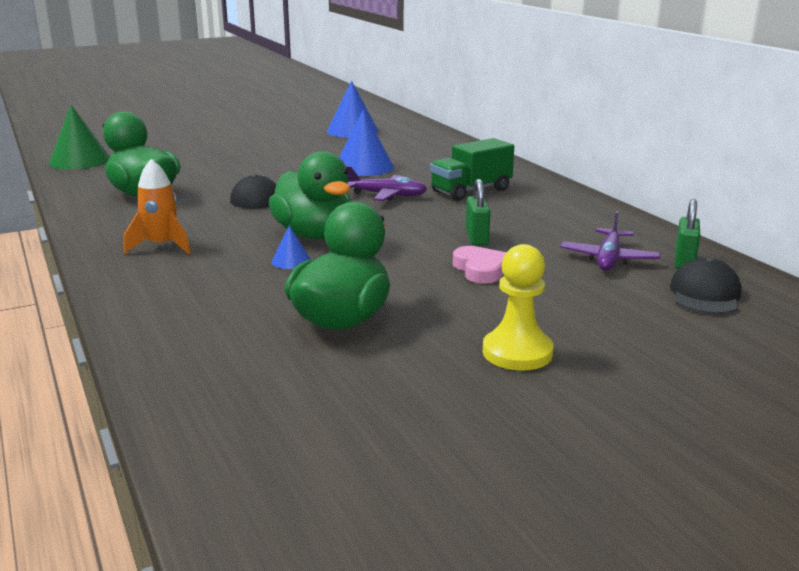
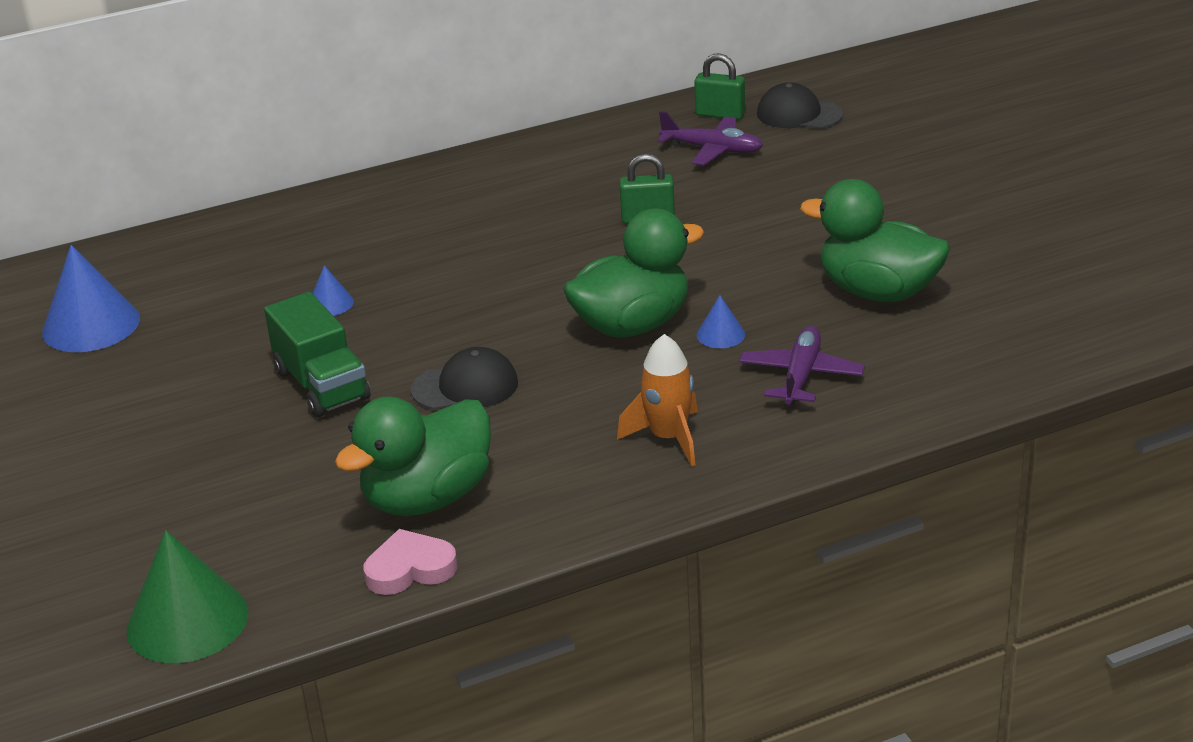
camera: 85 degrees left, 10 degrees up
blue cone [339,110,394,176] -> blue cone [312,265,354,316], size x0.48
purple plane [346,166,427,201] -> purple plane moved to [739,326,865,405]
green truck [430,138,514,201] -> green truck moved to [264,292,371,417]
pink heart [453,246,507,284] -> pink heart moved to [363,529,457,595]
yellow pawn [483,244,554,371] -> none

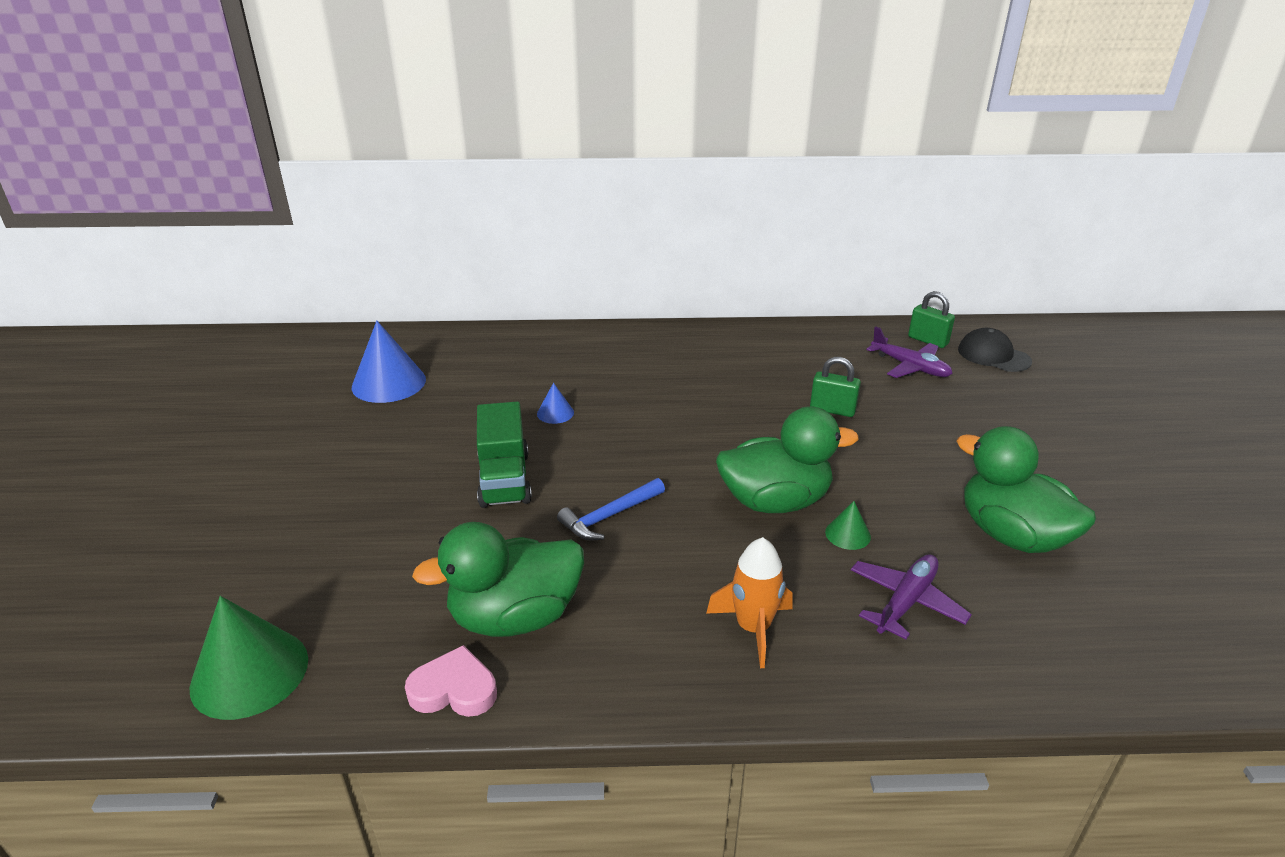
camera: 20 degrees right, 0 degrees up
black cap [411,347,518,410] -> blue hammer [557,478,665,541]
blue cone [696,295,745,348] -> green cone [825,501,871,550]

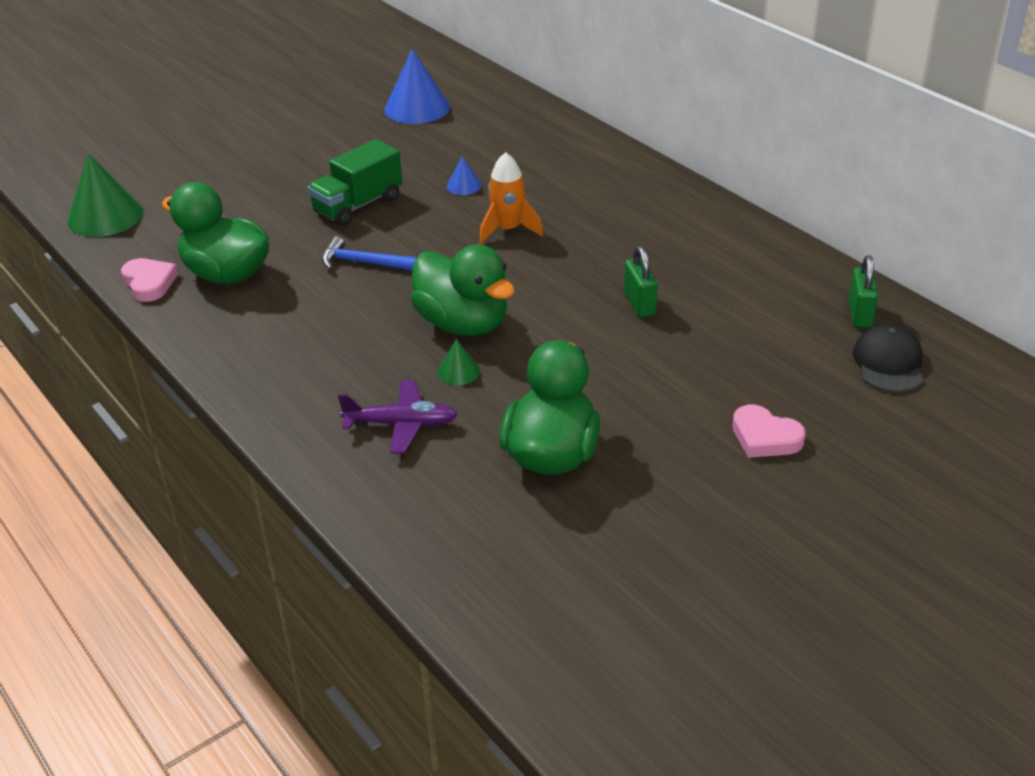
camera: 55 degrees right, 5 degrees up
orange rocket [706,537,792,668] -> orange rocket moved to [479,152,543,244]
purple plane [866,326,953,378] -> none
none -> pink heart [732,405,806,458]

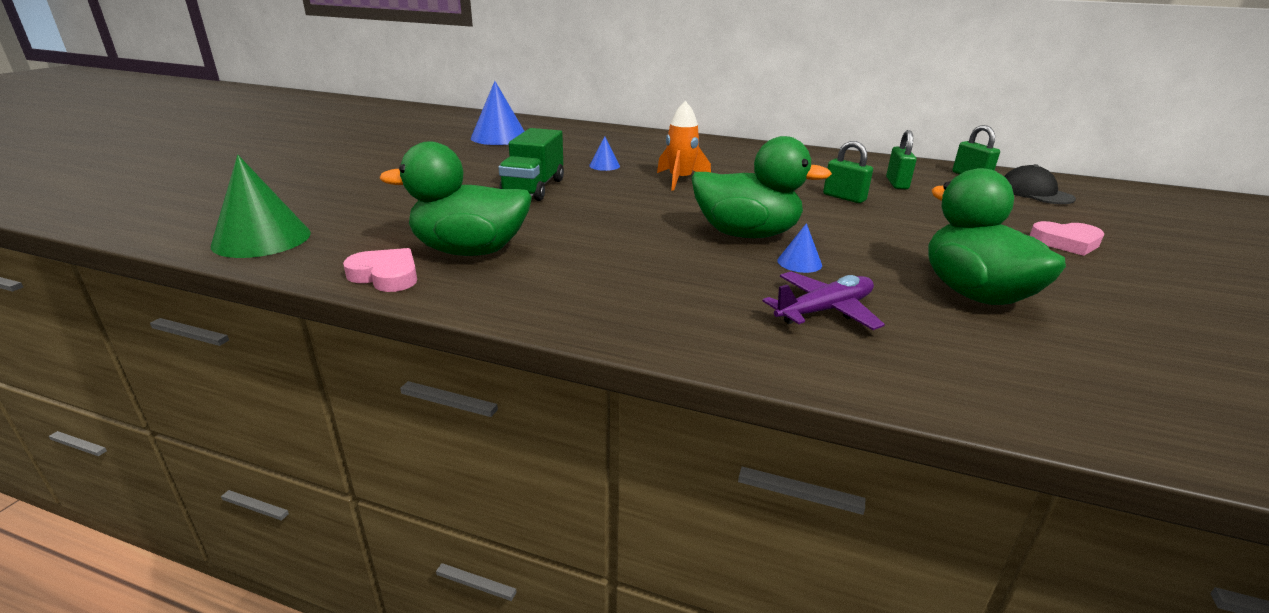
camera: 35 degrees left, 10 degrees down
blue hammer [322,236,417,271] -> none
green cone [437,339,480,385] -> blue cone [777,223,822,273]
none -> green padlock [886,130,917,189]

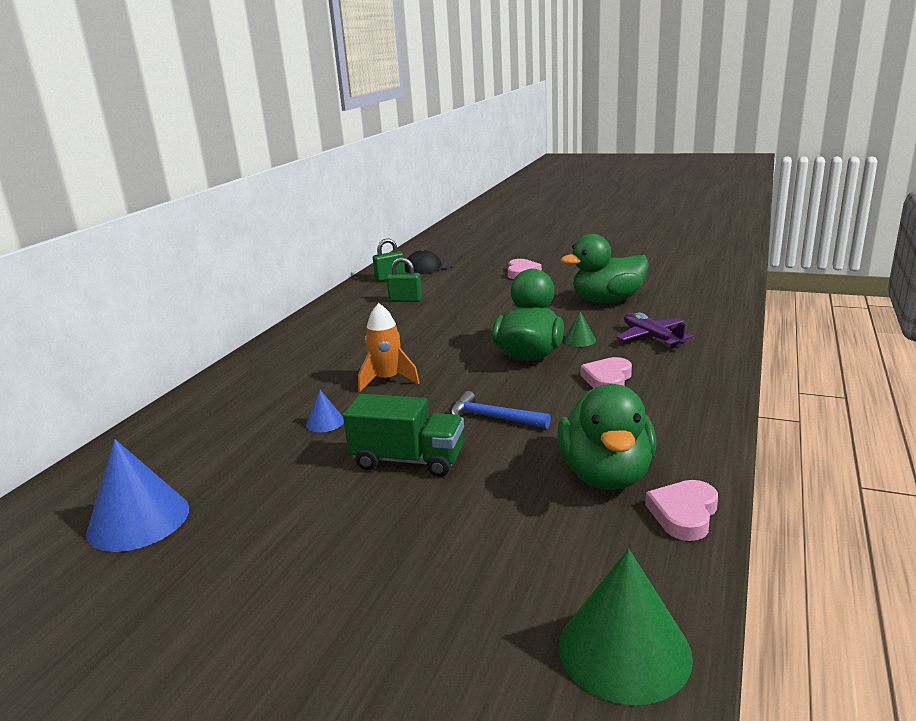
camera: 85 degrees left, 5 degrees down
blue cone [777,223,822,273] -> green cone [564,312,596,347]
green padlock [823,141,873,203] -> none
none -> blue hammer [450,391,551,429]
none -> pink heart [581,357,632,389]

